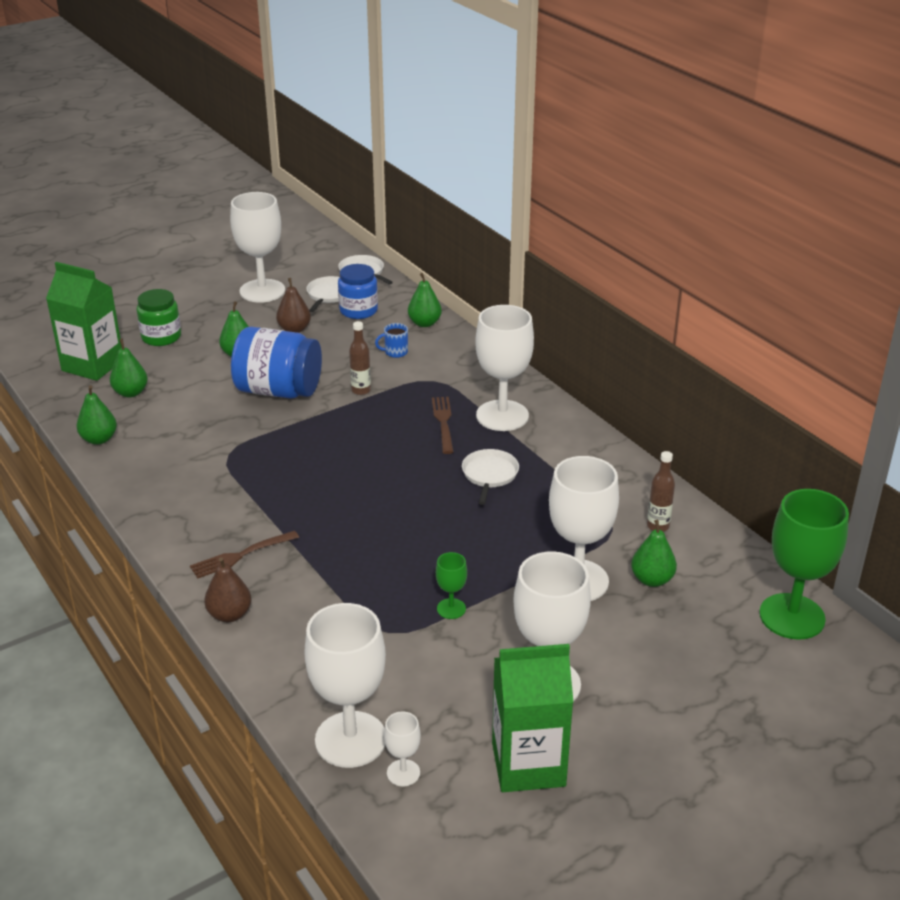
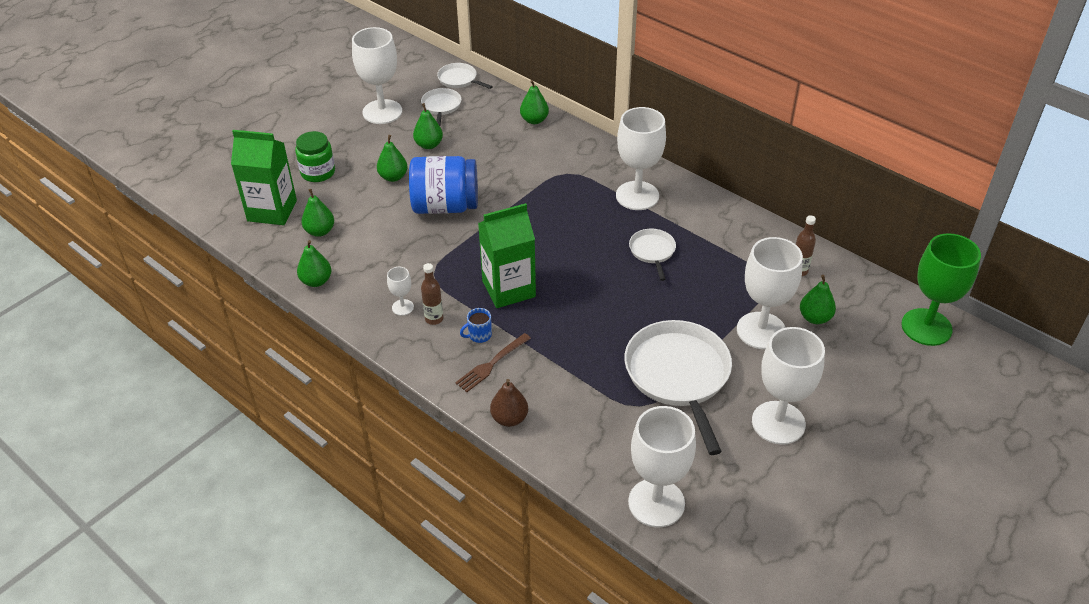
camera: 15 degrees left, 10 degrees up
brown pear [276,278,311,333] -> green pear [413,103,443,149]
blue jar [338,264,378,319] -> none
brown bottle [349,321,371,395] -> brown bottle moved to [421,263,443,325]
blue mug [375,323,408,358] -> blue mug moved to [460,308,492,343]
white goblet [384,711,421,786] -> white goblet moved to [387,267,414,316]
brown fork [432,397,454,454] -> none
green goblet [436,552,467,619] -> white pan [624,320,732,455]
green carton [492,644,573,792] -> green carton moved to [478,203,536,308]

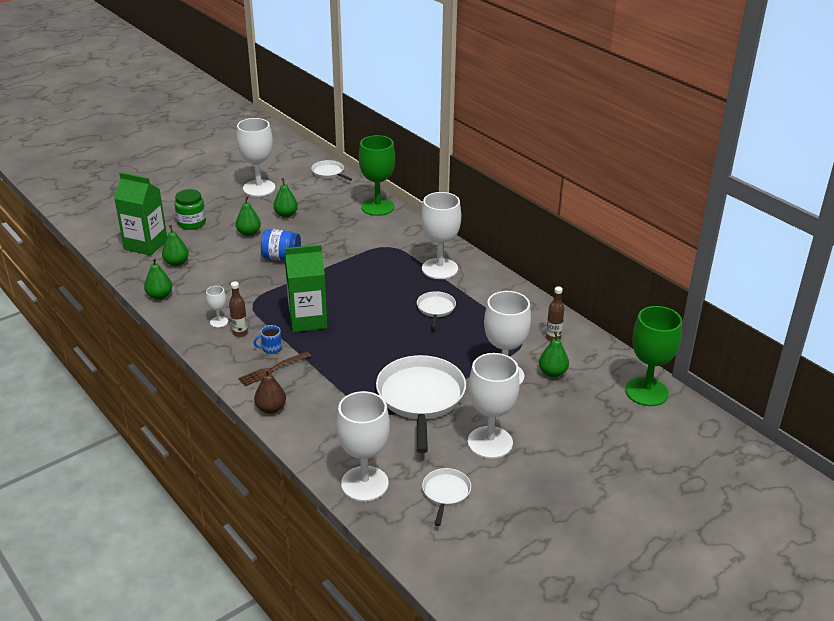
camera: 10 degrees right, 10 degrees down
blue jar [409,156,478,214] -> blue jar [261,229,301,261], size x0.65
white pan [421,88,461,126] -> white pan moved to [422,468,471,526]
green pear [520,80,549,124] -> green goblet [359,135,395,216]

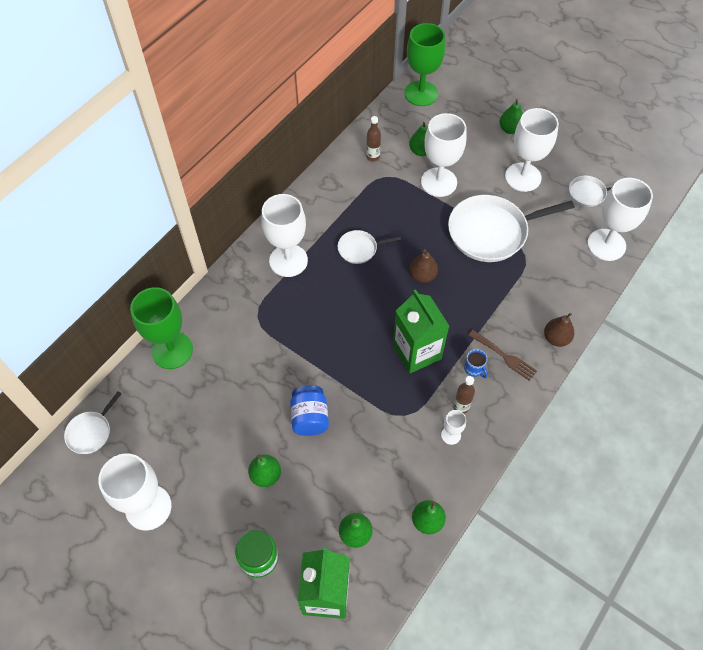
camera: 105 degrees left, 25 degrees up
green pear [273,178,298,218] -> green pear moved to [499,99,523,134]
none -> brown pear [410,249,438,283]

